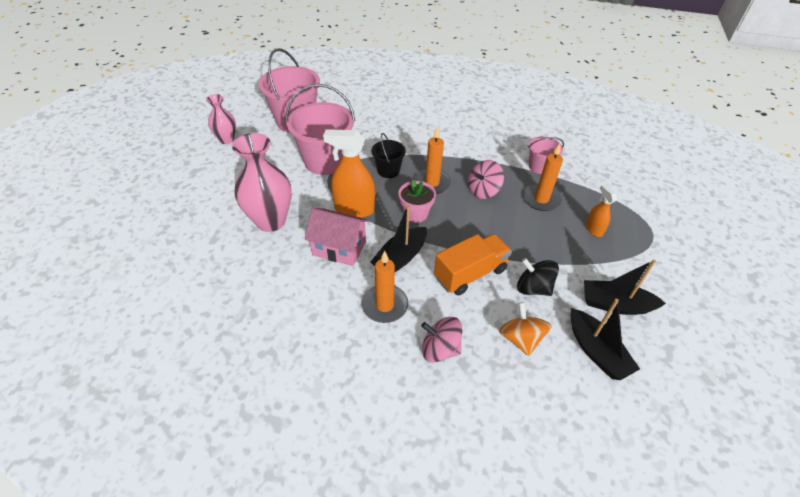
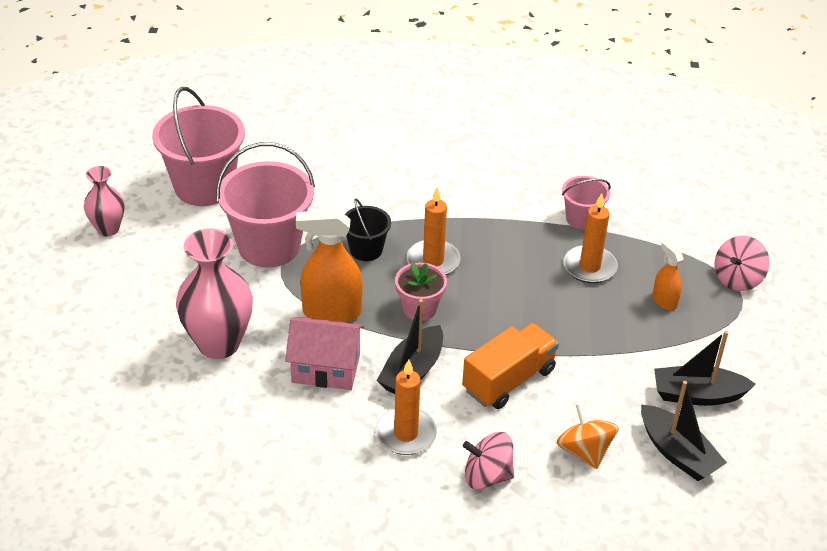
camera: 10 degrees left, 5 degrees down
pink spinning top [468,160,504,199] -> pink spinning top moved to [715,236,769,291]
black spinning top [517,258,559,296] -> none

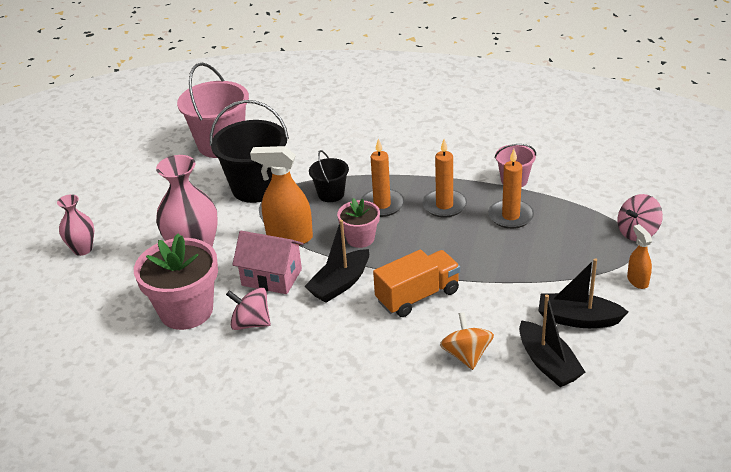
camera: 15 degrees right, 5 degrees down
pink vase [84,166,124,236] -> pink vase moved to [57,194,94,256]
pink bucket [216,142,315,268] -> black bucket [210,100,289,203]
orange candle [376,359,437,455] -> orange candle moved to [422,139,467,218]
pink spinning top [463,432,514,490] -> pink spinning top moved to [226,287,271,330]
orange spray bottle [653,240,684,310] -> orange spray bottle moved to [627,224,652,289]
none -> pink flower pot [134,233,218,330]

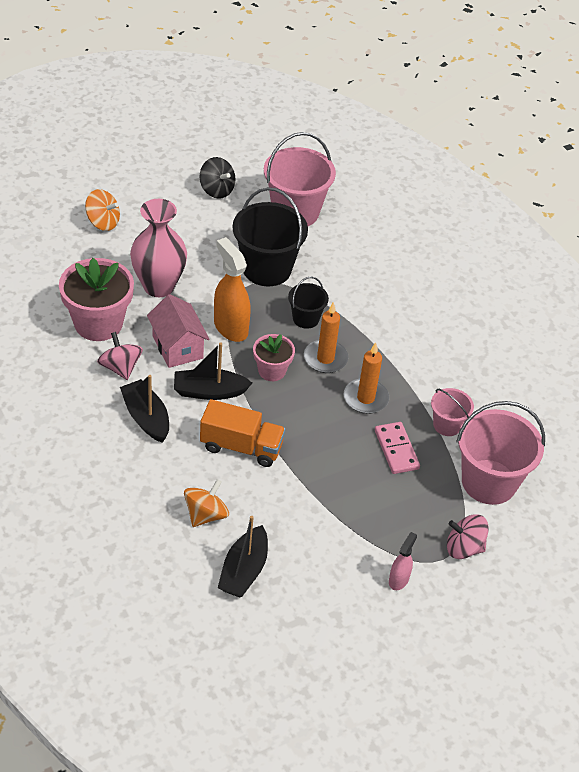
camera: 40 degrees right, 10 degrees up
pink vase [57,194,94,256] -> orange spinning top [85,189,120,231]
orange candle [488,149,534,229] -> pink domino [375,422,420,474]
black boat [538,258,628,328] -> black boat moved to [120,375,169,443]
orange spray bottle [627,224,652,289] -> pink spray bottle [389,532,417,590]
none -> black spinning top [200,157,235,199]
none -> pink bucket [456,401,545,505]

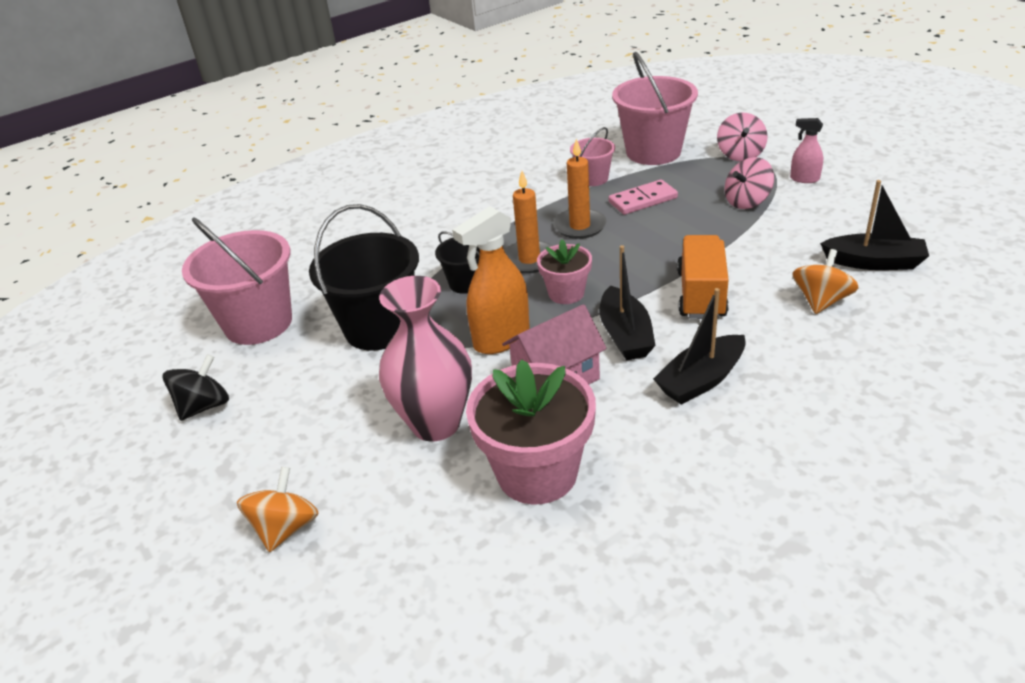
camera: 90 degrees left, 10 degrees down
pink spinning top [97,332,143,380] -> pink spinning top moved to [725,157,774,209]
orange spinning top [184,479,229,527] -> orange spinning top turned 90 degrees clockwise [793,249,859,314]

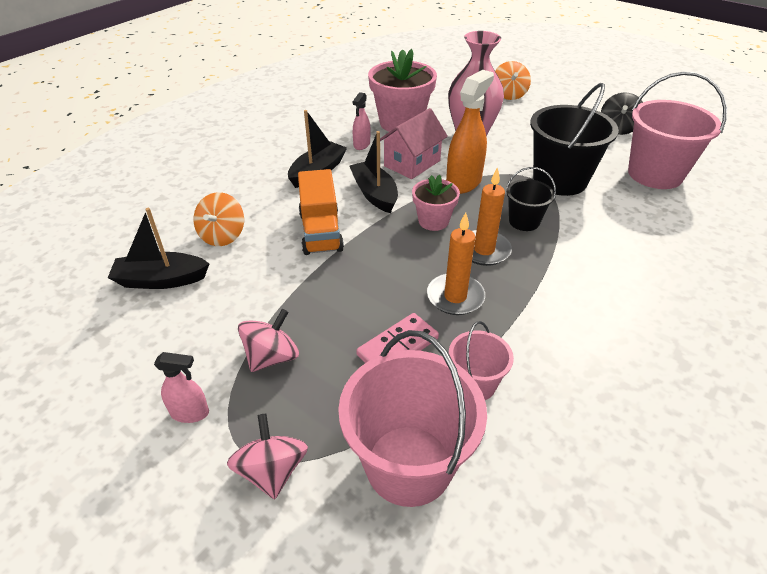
camera: 160 degrees right, 5 degrees up
none -> pink spray bottle [353,92,370,150]

